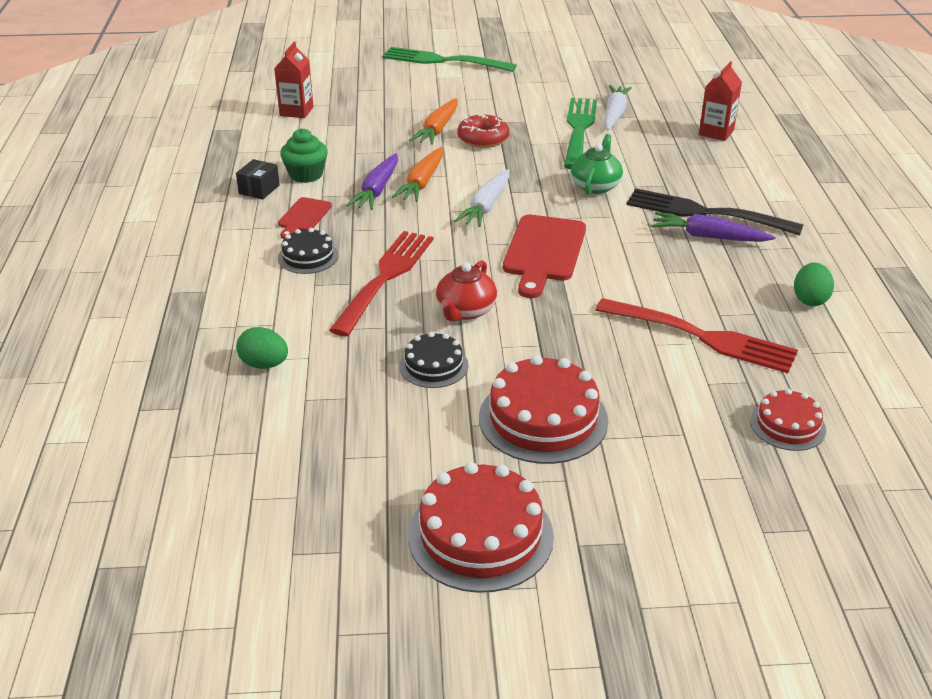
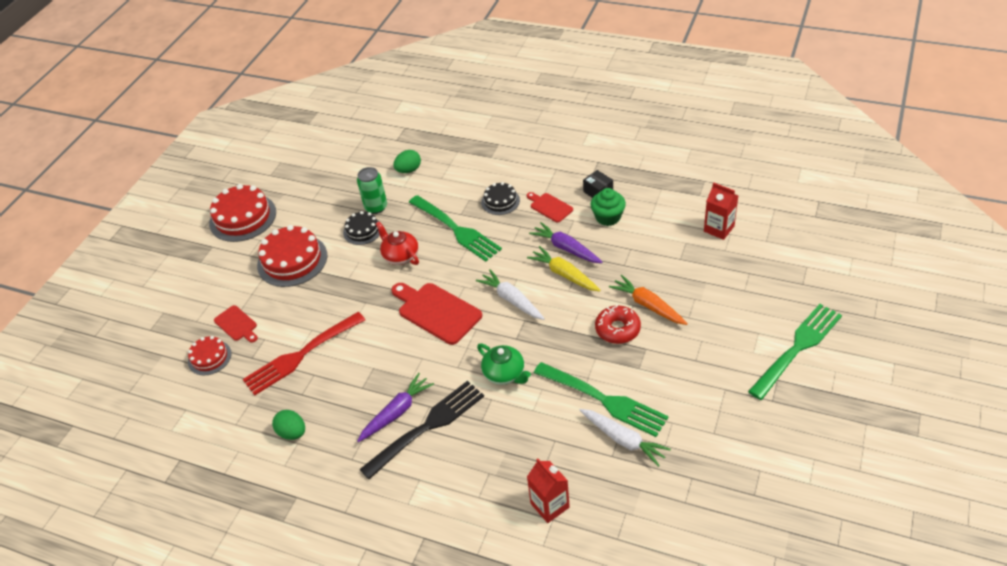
camera: 120 degrees right, 10 degrees up
red fork [329,231,433,336] -> green fork [409,195,502,262]
orange carrot [392,147,443,202] -> yellow carrot [527,246,601,292]
none -> red cutting board [214,305,258,343]
none -> green can [357,167,387,214]

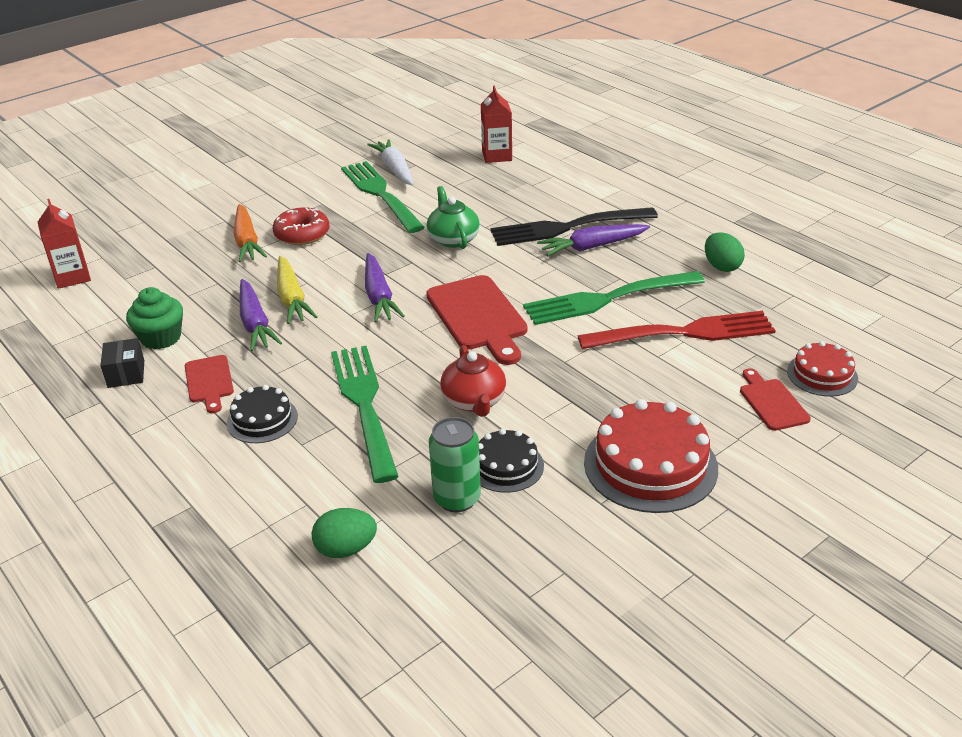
camera: 155 degrees left, 10 degrees down
red cake [209,184,276,242] -> none
white carrot [476,269,545,320] -> purple carrot [365,253,405,322]
green fork [748,304,842,400] -> green fork moved to [523,271,705,325]

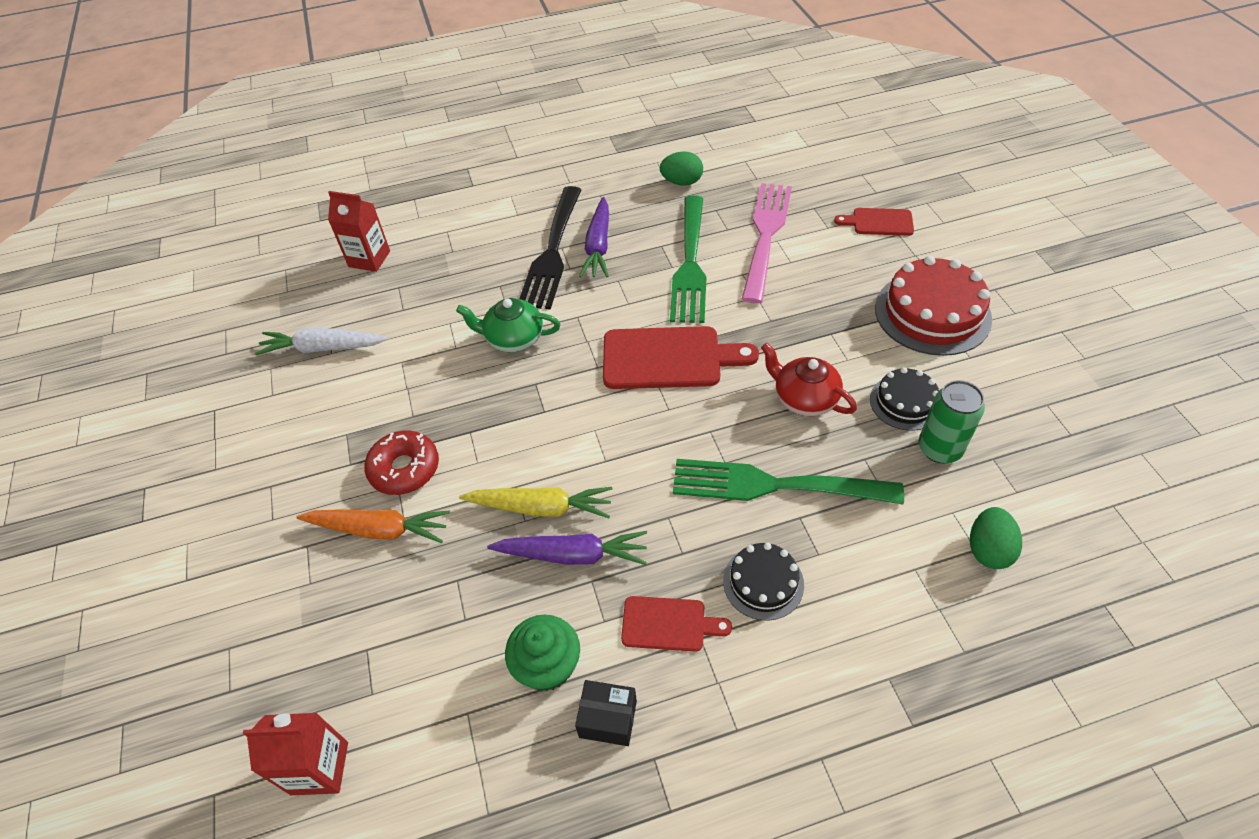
camera: 65 degrees left, 15 degrees up
green fork [341,161,425,233] -> none
purple carrot [365,253,405,322] -> none
red teapot [440,345,506,417] -> red teapot turned 150 degrees counterclockwise [761,343,857,416]
red fork [578,311,776,349] -> pink fork [742,183,792,303]
red cake [787,341,858,397] -> none

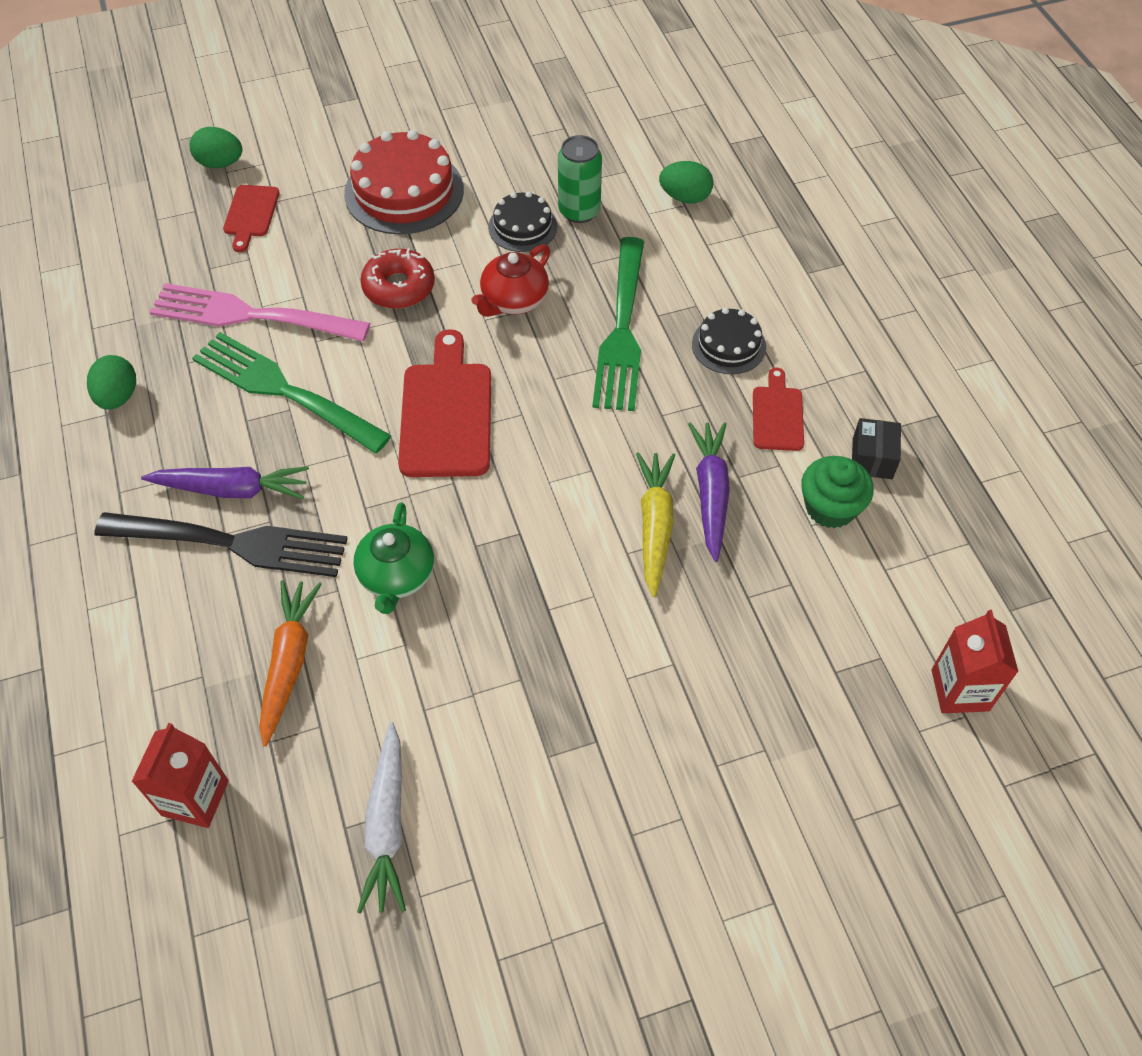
camera: 95 degrees left, 5 degrees up
orange carrot [296,509,450,543] -> orange carrot moved to [259,580,322,747]
red donut [364,431,439,495] -> red donut moved to [360,248,435,309]
green fork [670,196,706,323] -> green fork turned 150 degrees counterclockwise [192,332,392,453]
none -> green egg [189,127,242,168]

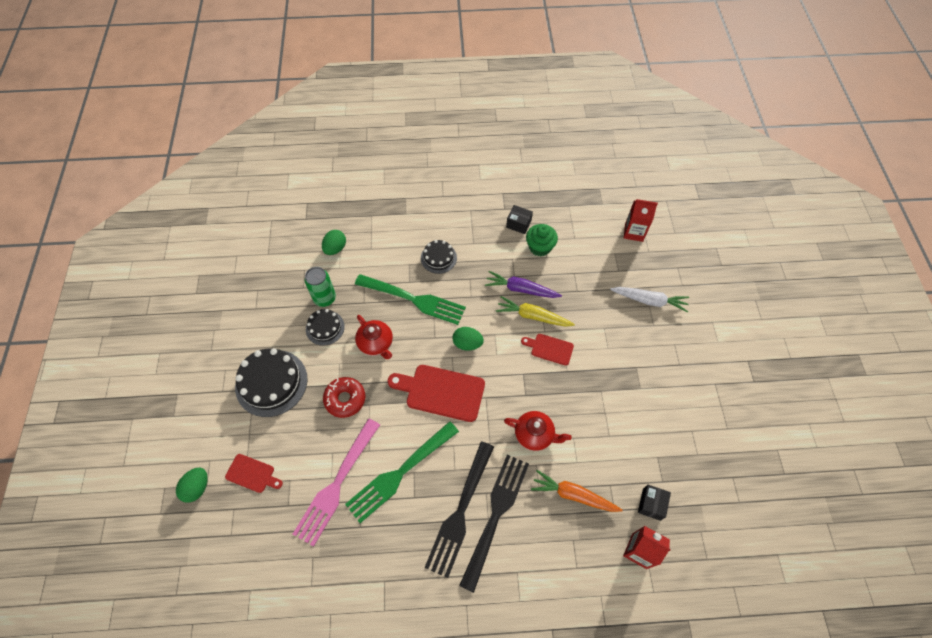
camera: 75 degrees left, 5 degrees up
green egg [87,355,136,410] -> green egg moved to [452,327,484,351]
purple carrot [141,466,309,499] -> black fork [425,442,494,578]
red cake [344,130,464,235] -> black cake [235,348,308,417]
green teapot [353,502,434,614] -> red teapot [504,411,572,451]
white carrot [357,722,406,914] -> white carrot moved to [610,287,689,313]
red cutting board [753,367,804,451] -> red cutting board moved to [521,334,574,366]
none -> black box [638,485,671,521]

